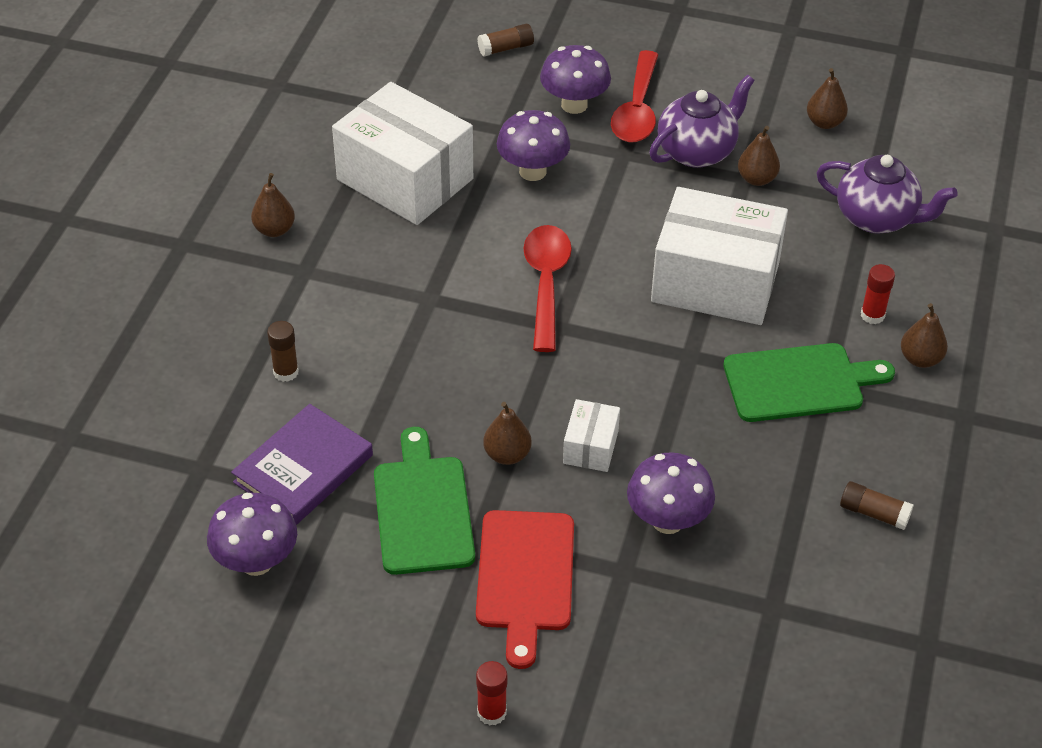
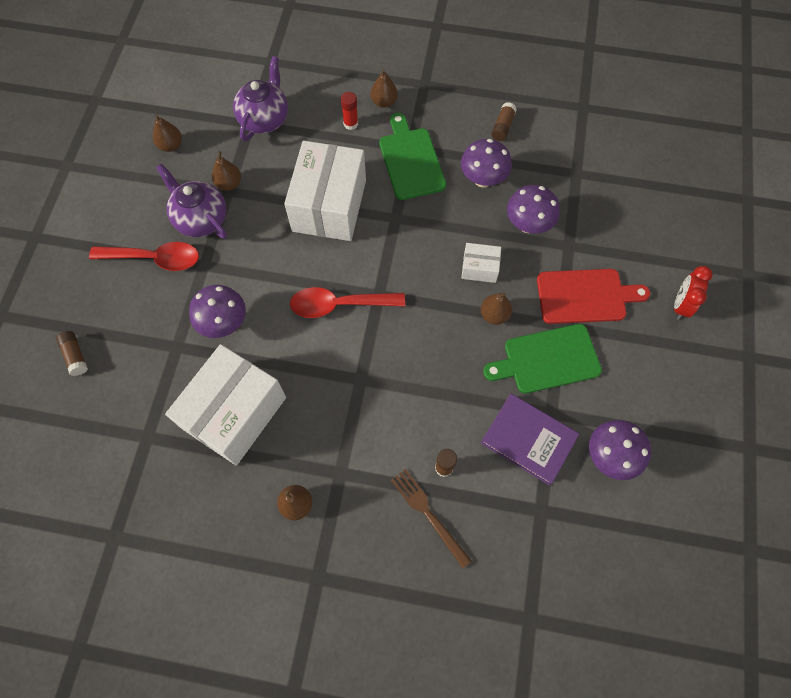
camera: 95 degrees left, 20 degrees up
red glue stick [476,661,507,726] -> red clock [674,266,713,320]
purple mushroom [540,45,611,114] -> purple mushroom moved to [461,139,512,188]
none -> brown fork [391,469,472,568]

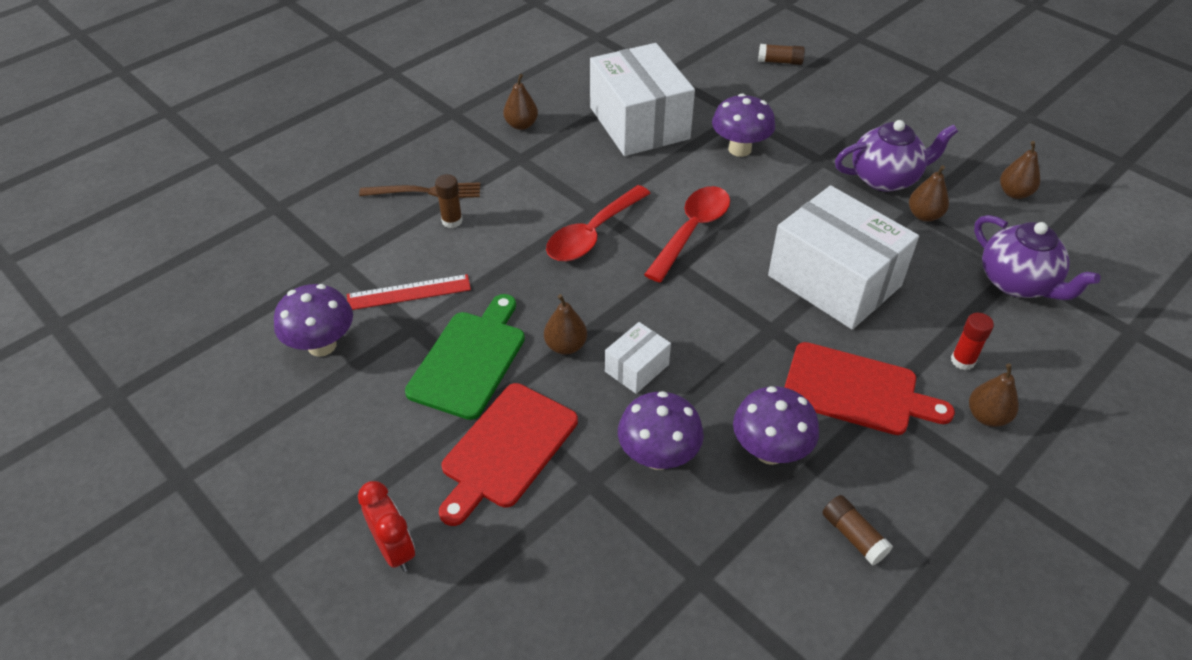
camera: 125 degrees right, 20 degrees down
red spoon [89,242,199,271] -> red spoon moved to [546,185,651,261]
green cutting board [379,113,446,200] -> red cutting board [784,342,955,435]
purple book [481,394,579,485] -> red ruler [347,274,471,310]

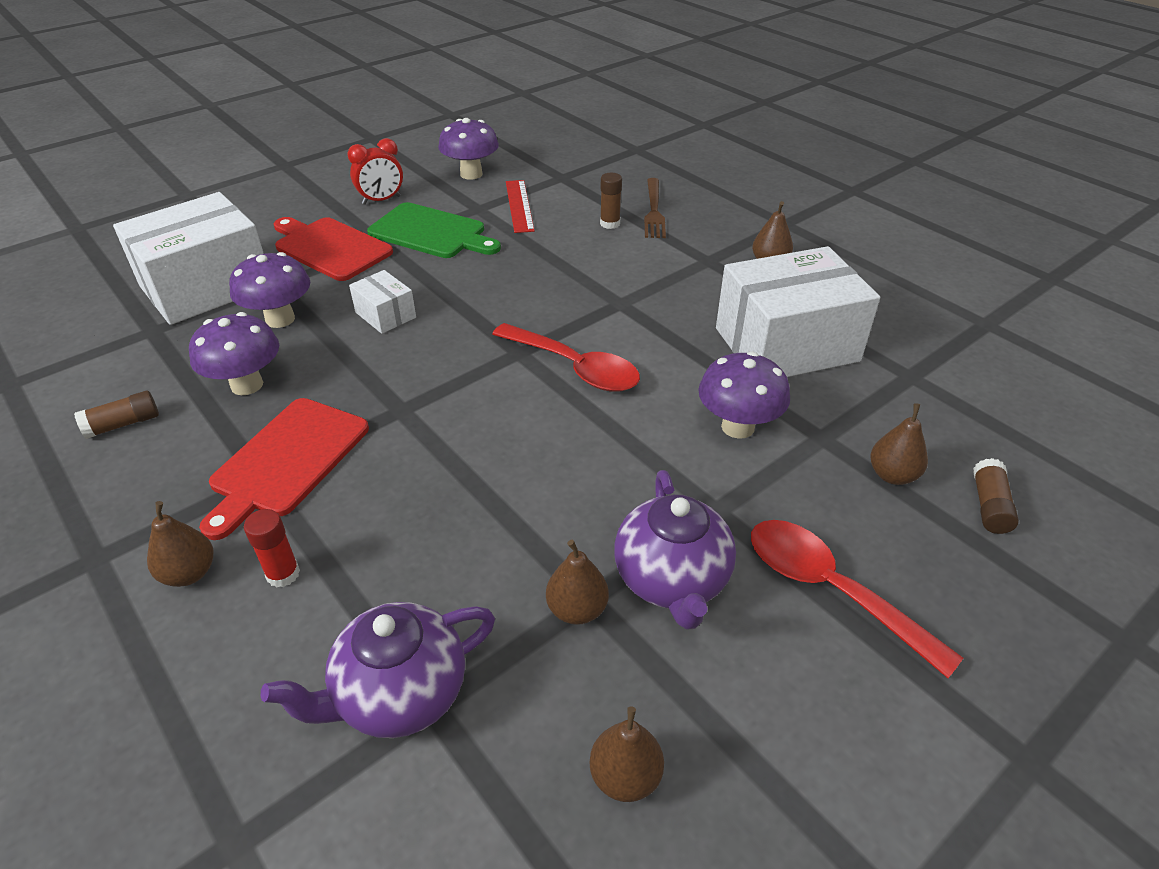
camera: 95 degrees right, 5 degrees down
red clock [358,481,415,572] -> red clock moved to [347,138,403,205]
brown pear [544,294,587,355] -> brown pear moved to [870,403,928,485]
red spoon [546,185,651,261] -> red spoon moved to [751,520,963,678]
white box [768,185,919,330] -> white box moved to [113,192,264,325]

